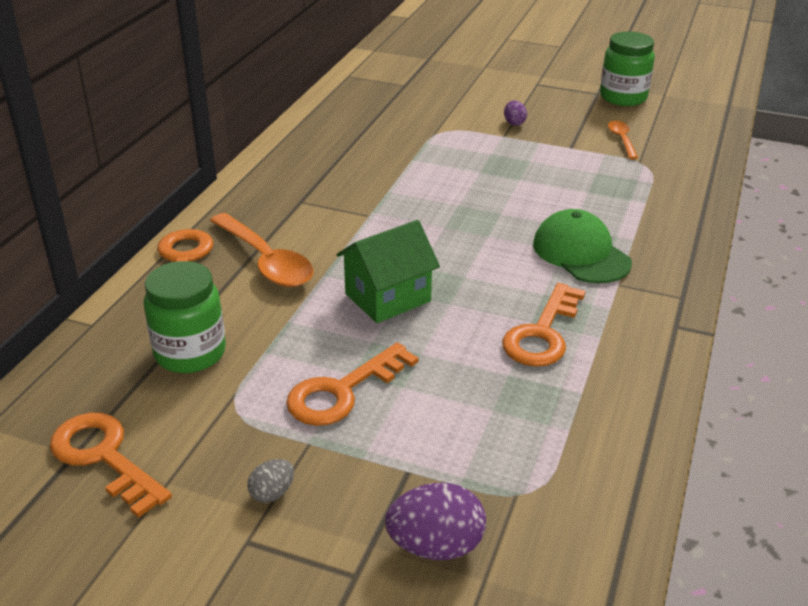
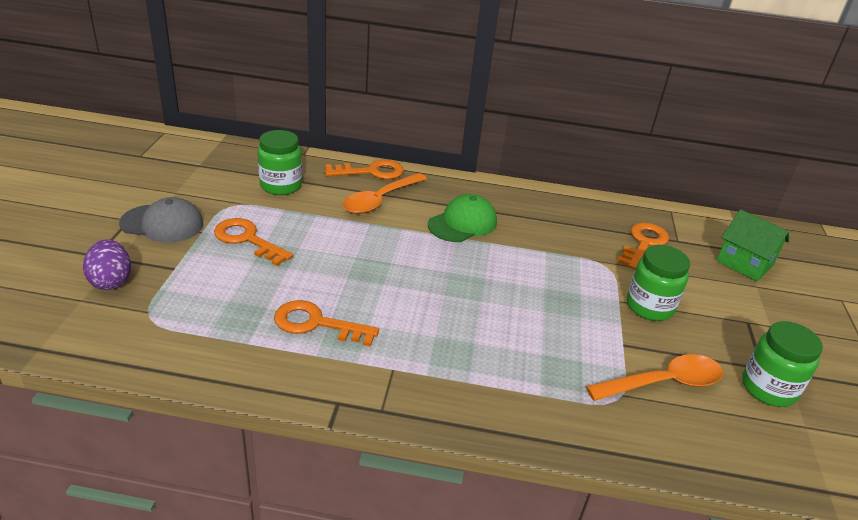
camera: 75 degrees right, 0 degrees up
orange key [50,413,172,518] -> orange key moved to [617,223,669,270]
grey egg [247,459,294,503] -> grey cap [119,197,203,243]
green house [336,220,440,323] -> green house moved to [716,209,789,281]
purple egg [504,100,527,126] -> green jar [627,245,690,321]
green cap [533,209,632,283] -> green cap moved to [428,194,497,242]
orange spoon [608,121,638,159] -> orange spoon [586,354,723,401], size x1.89

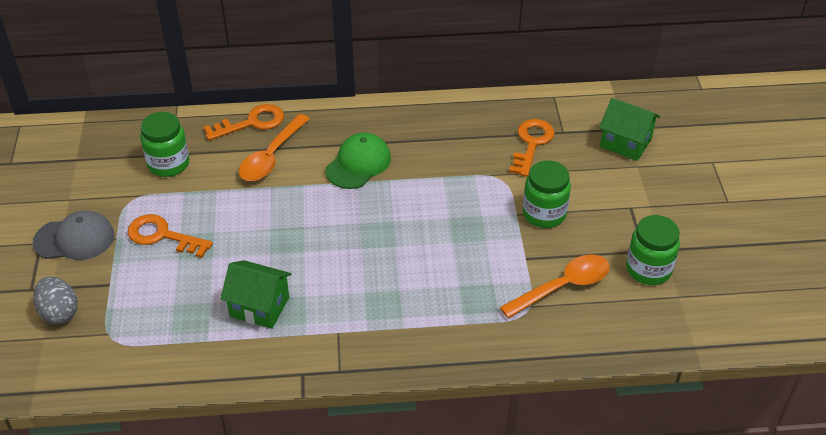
camera: 10 degrees left, 10 degrees up
purple egg [83,240,131,290] -> grey egg [33,276,78,324]
orange key [274,300,379,347] -> green house [220,260,292,329]

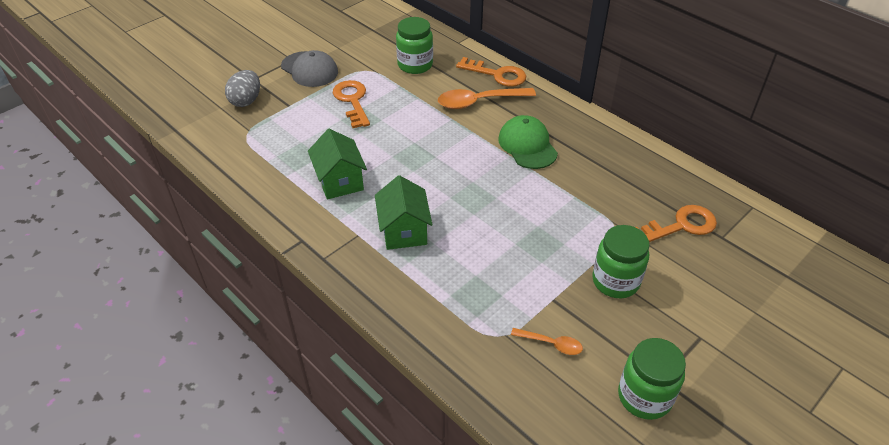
camera: 50 degrees right, 0 degrees up
green cap [325,133,391,189] -> green cap turned 105 degrees counterclockwise [498,115,558,169]
orange spoon [500,254,610,318] -> orange spoon [511,328,583,355], size x0.53
green house [599,98,660,161] -> green house moved to [375,175,433,250]

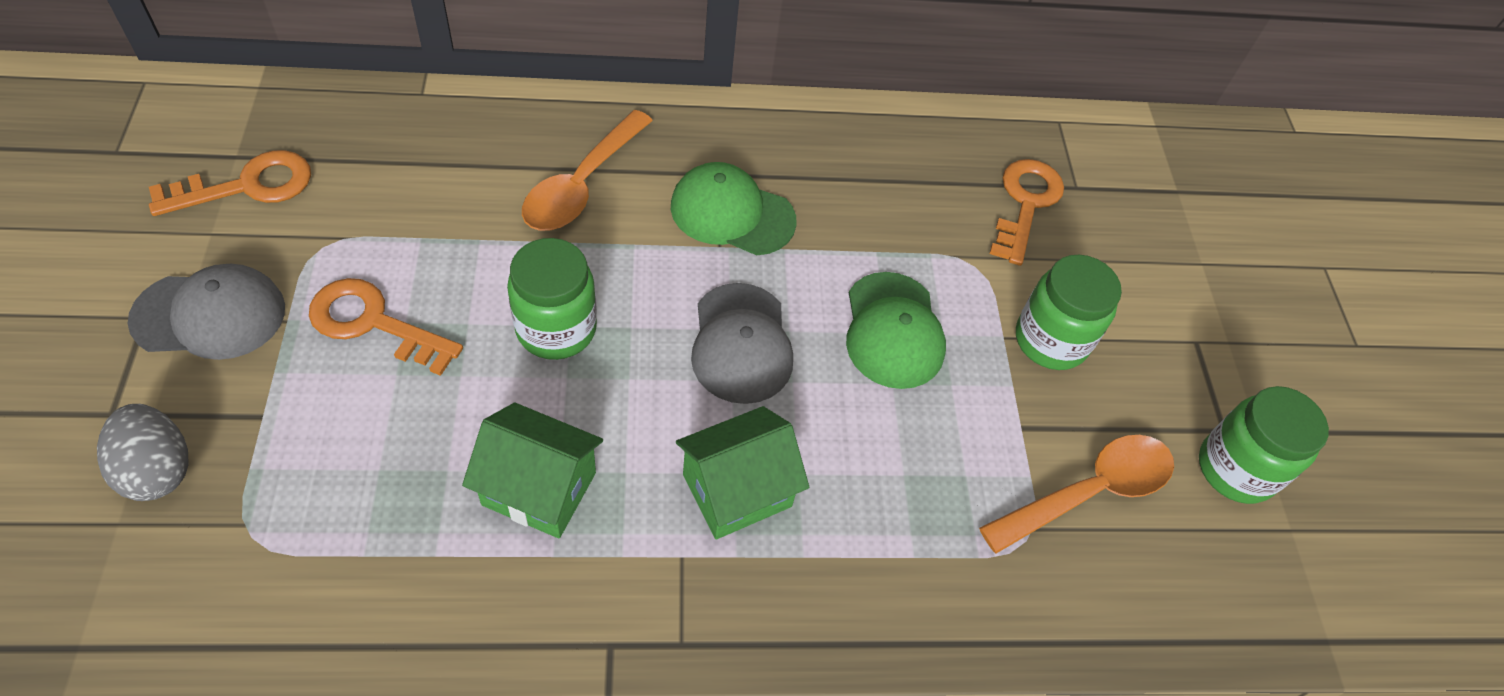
camera: 55 degrees left, 10 degrees up
green house [375,175,433,250] -> green house turned 60 degrees counterclockwise [676,406,809,539]
green jar [396,17,433,74] -> green jar moved to [507,238,597,360]
orange key [456,57,526,87] -> orange key moved to [149,150,311,216]
orange spoon [511,328,583,355] -> orange spoon [979,435,1174,554], size x1.89
none -> grey cap [691,283,793,404]
none -> green cap [846,272,946,389]

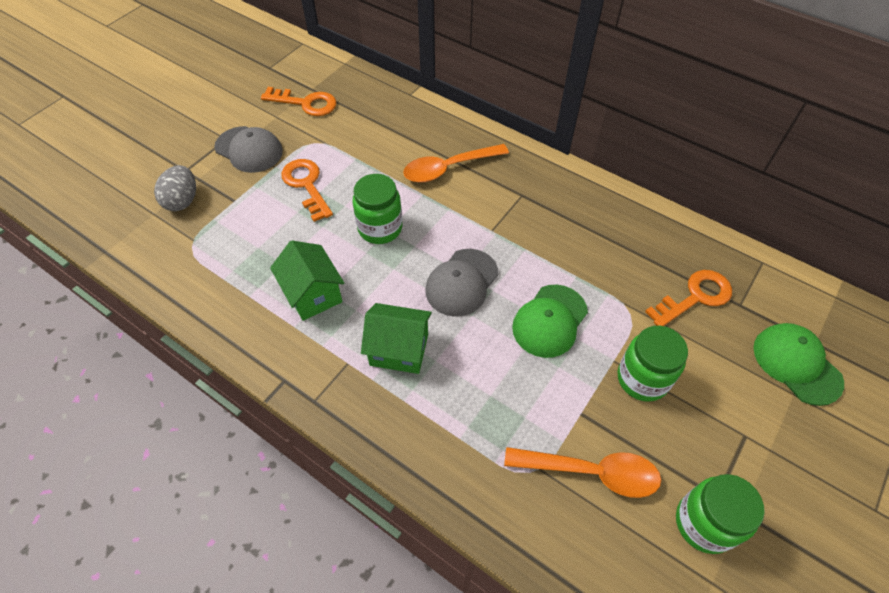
camera: 45 degrees right, 0 degrees up
green cap [671,162,797,255] -> green cap moved to [753,323,844,406]

